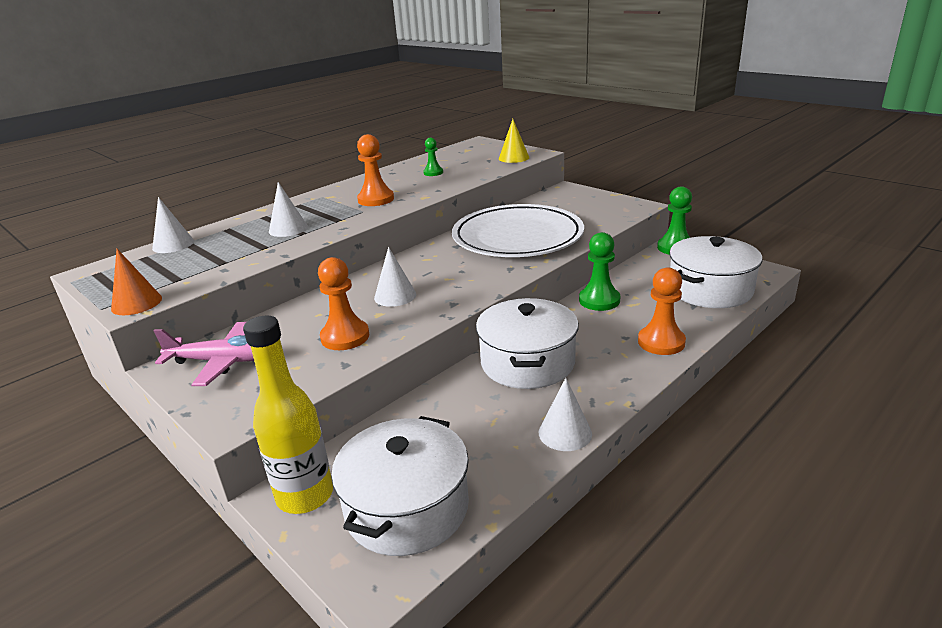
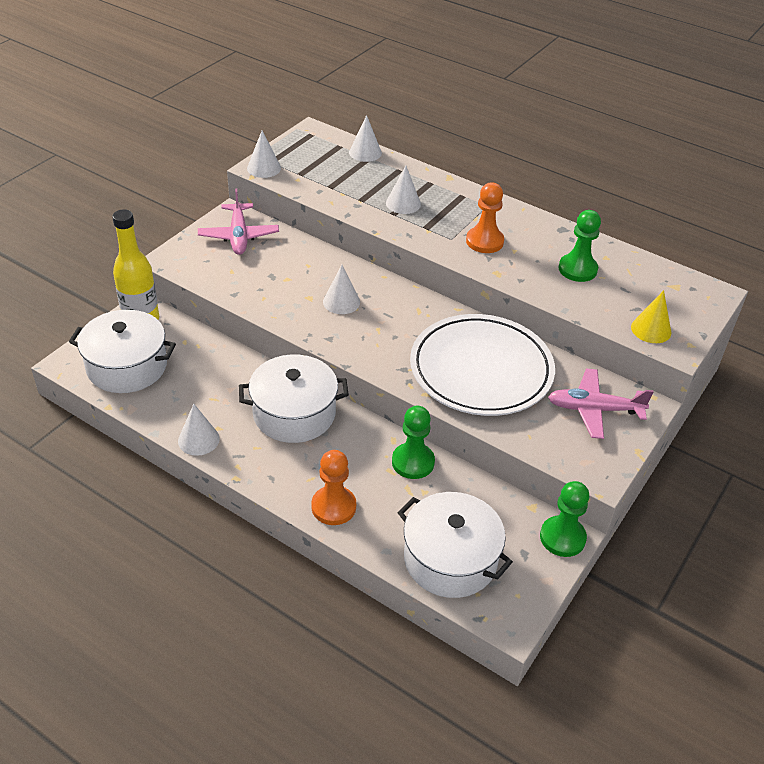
camera: 75 degrees right, 15 degrees up
orange cone [111,249,162,315] -> white cone [247,131,281,178]
orange pawn [318,257,369,350] -> none
green pawn [423,138,443,176] -> green pawn [558,210,601,282], size x1.67
none -> pink plane [548,369,654,439]

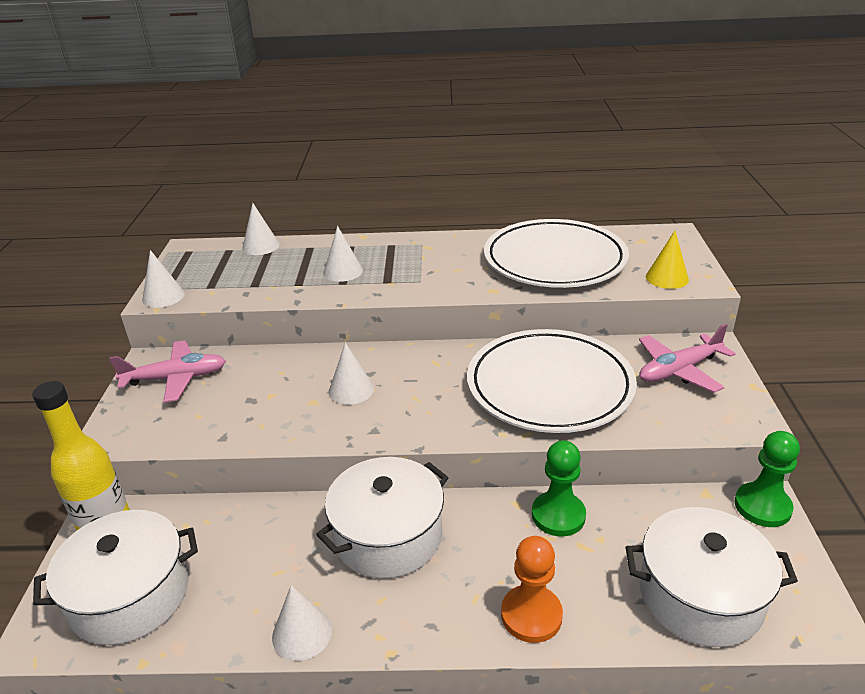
camera: 30 degrees left, 10 degrees down
pink plane [198,188,279,255] -> pink plane turned 60 degrees counterclockwise [109,340,226,402]
orange pawn [466,182,504,253] -> none
green pawn [558,210,601,282] -> white plate [484,219,629,288]

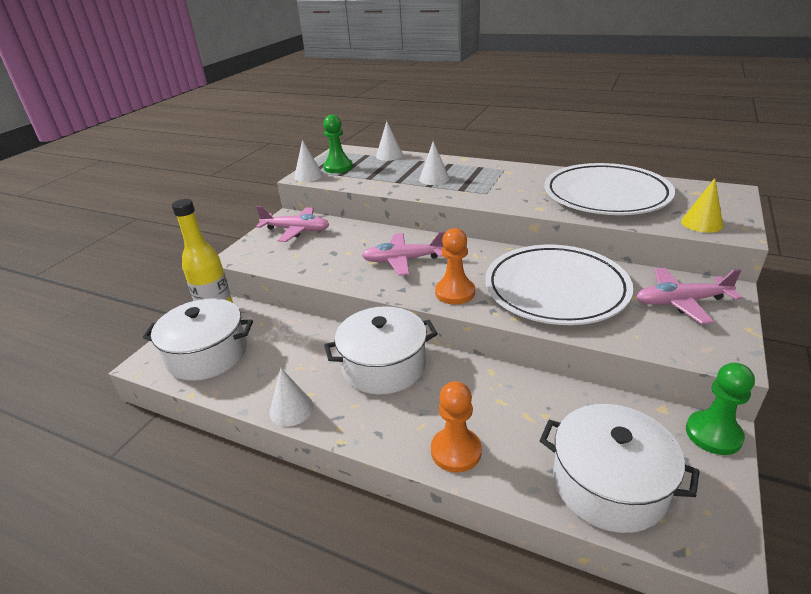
camera: 25 degrees right, 0 degrees up
white cone [329,343,374,405] -> pink plane [362,231,445,276]
green pawn [532,440,586,536] -> green pawn moved to [323,115,353,173]
none -> orange pawn [435,228,475,305]

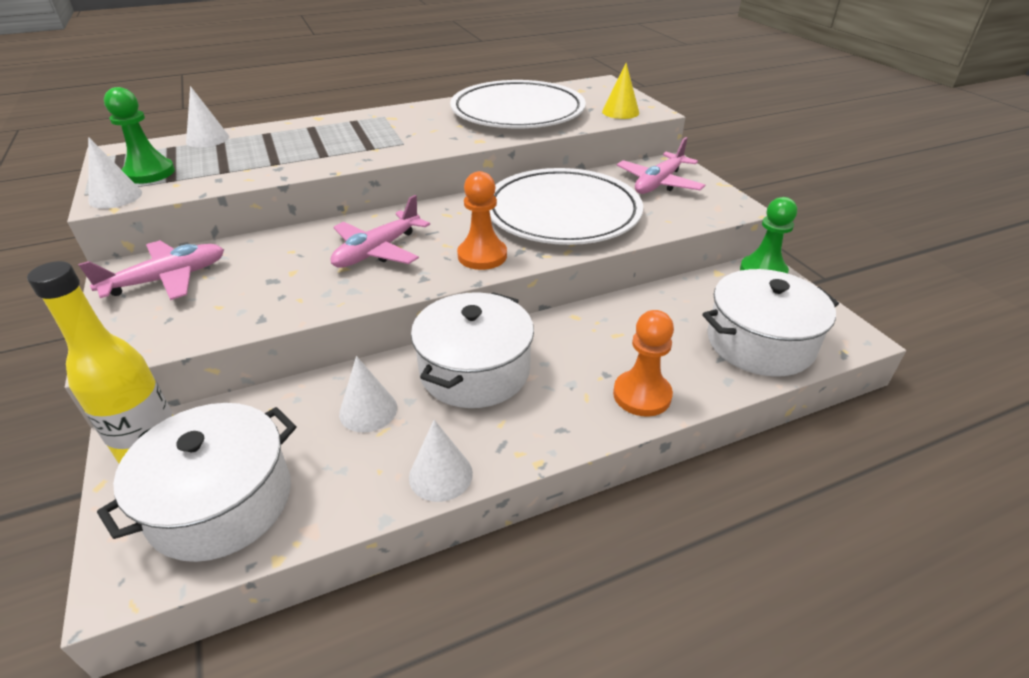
camera: 50 degrees left, 5 degrees up
white cone [419,141,450,185] -> white cone moved to [339,356,397,432]

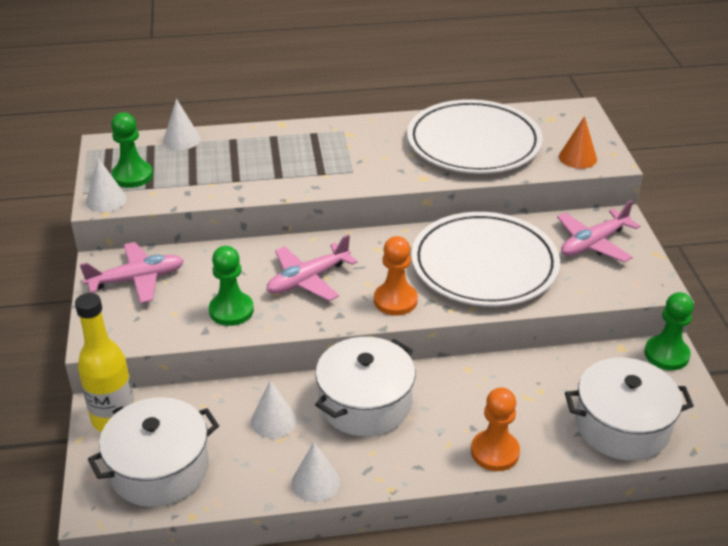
camera: 15 degrees right, 0 degrees up
yellow cone [602,63,639,119] -> orange cone [559,116,597,169]
none -> green pawn [209,246,254,326]

